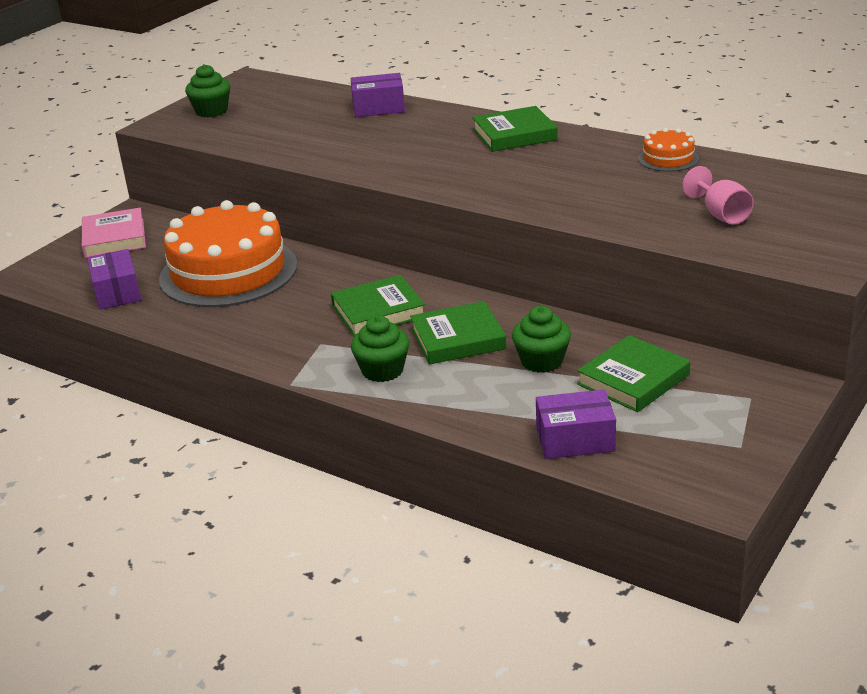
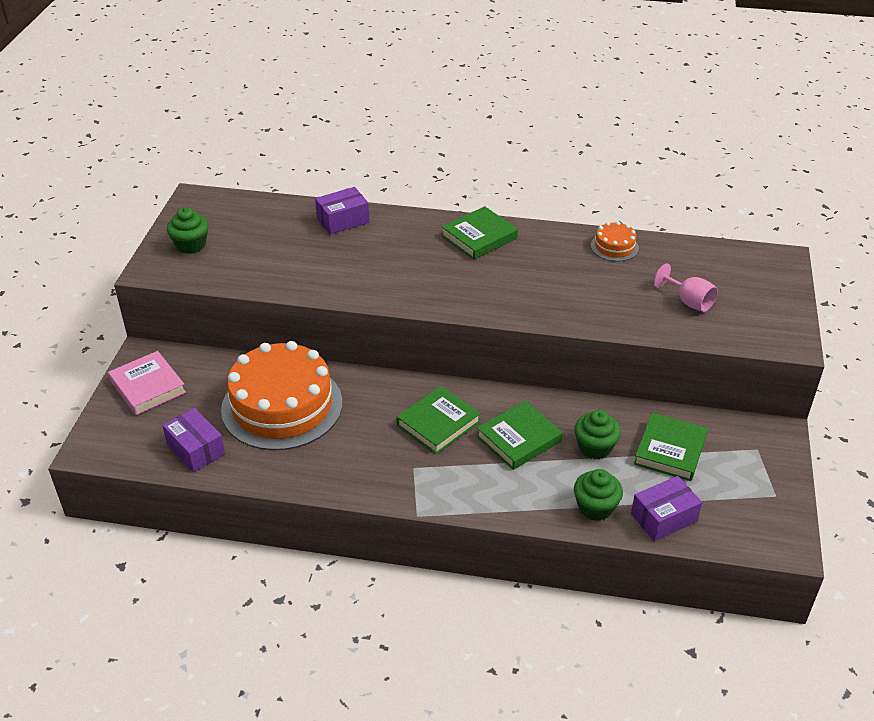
camera: 25 degrees left, 10 degrees up
green cupcake [351,316,409,382] -> green cupcake moved to [574,469,623,521]

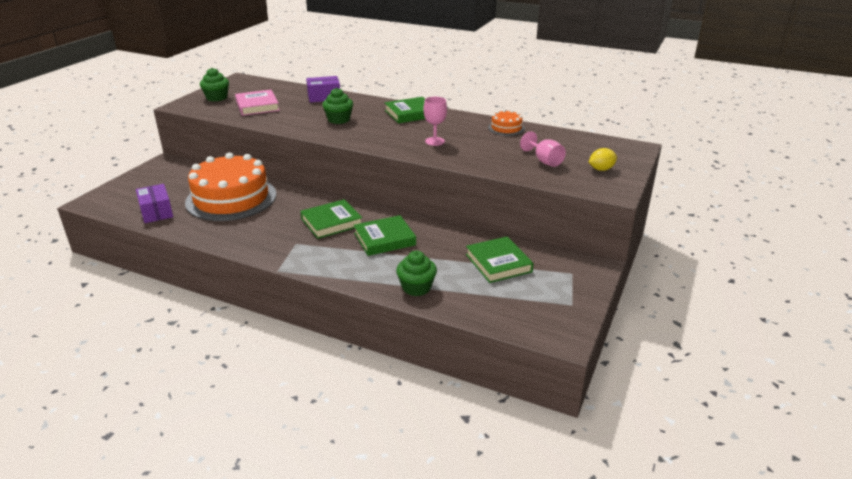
camera: 15 degrees right, 10 degrees down
pink book [108,351,186,415] -> pink book moved to [235,90,280,116]
green cupcake [574,410,621,459] -> green cupcake moved to [322,88,353,124]
purple box [631,476,702,541] -> none
green book [634,413,708,481] -> green book turned 60 degrees counterclockwise [466,236,534,283]
none -> pink goblet [424,97,447,146]
none -> yellow lemon [589,148,617,171]

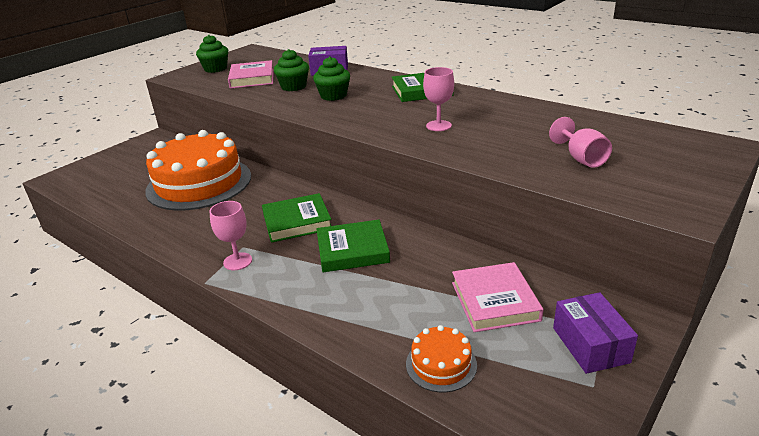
camera: 15 degrees right, 0 degrees up
purple box [136,184,173,223] -> purple box moved to [553,292,638,374]
green cupcake [396,251,437,296] -> green cupcake moved to [274,49,309,91]
green book [466,236,534,283] -> pink book [452,262,544,332]
orange cake [488,110,525,136] -> orange cake moved to [406,325,477,392]
yellow lemon [589,148,617,171] -> none
none -> pink goblet [209,201,252,270]

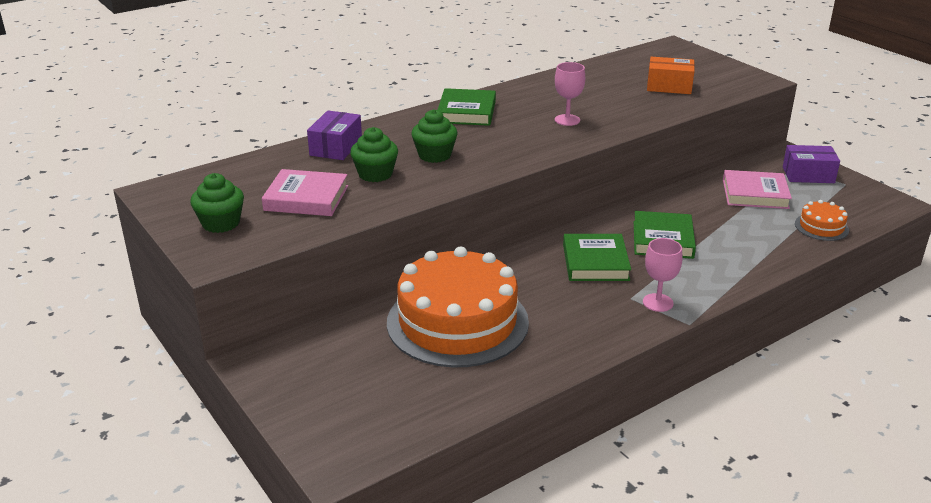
camera: 75 degrees left, 0 degrees up
pink goblet [549,117,612,168] -> orange box [647,57,695,94]

